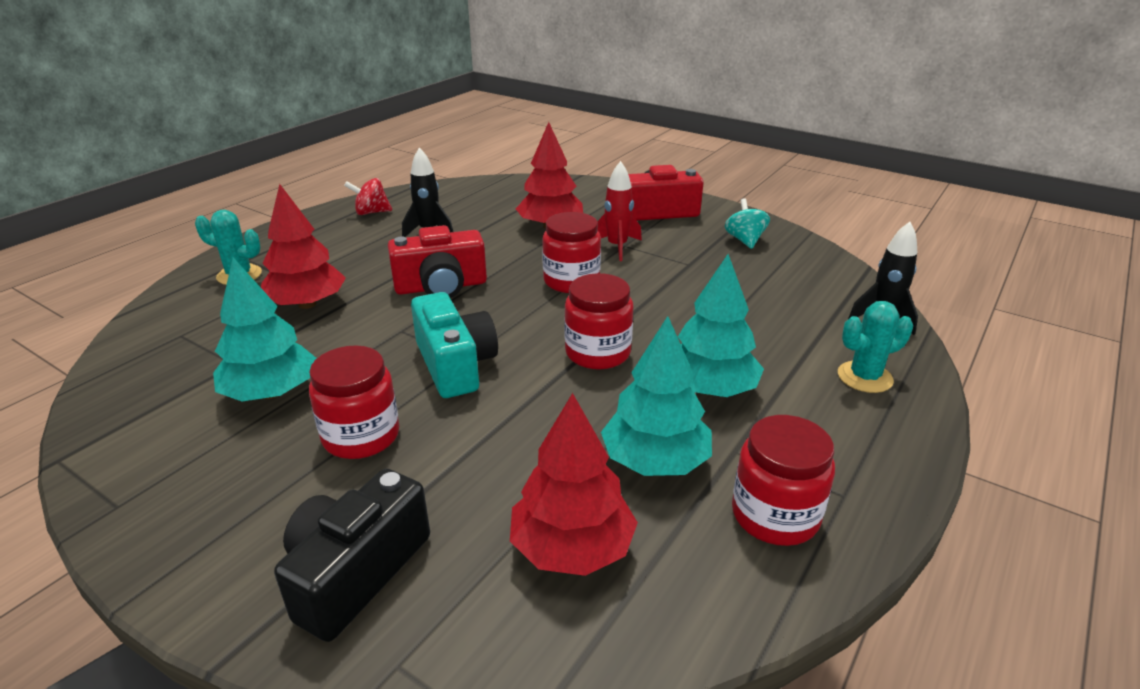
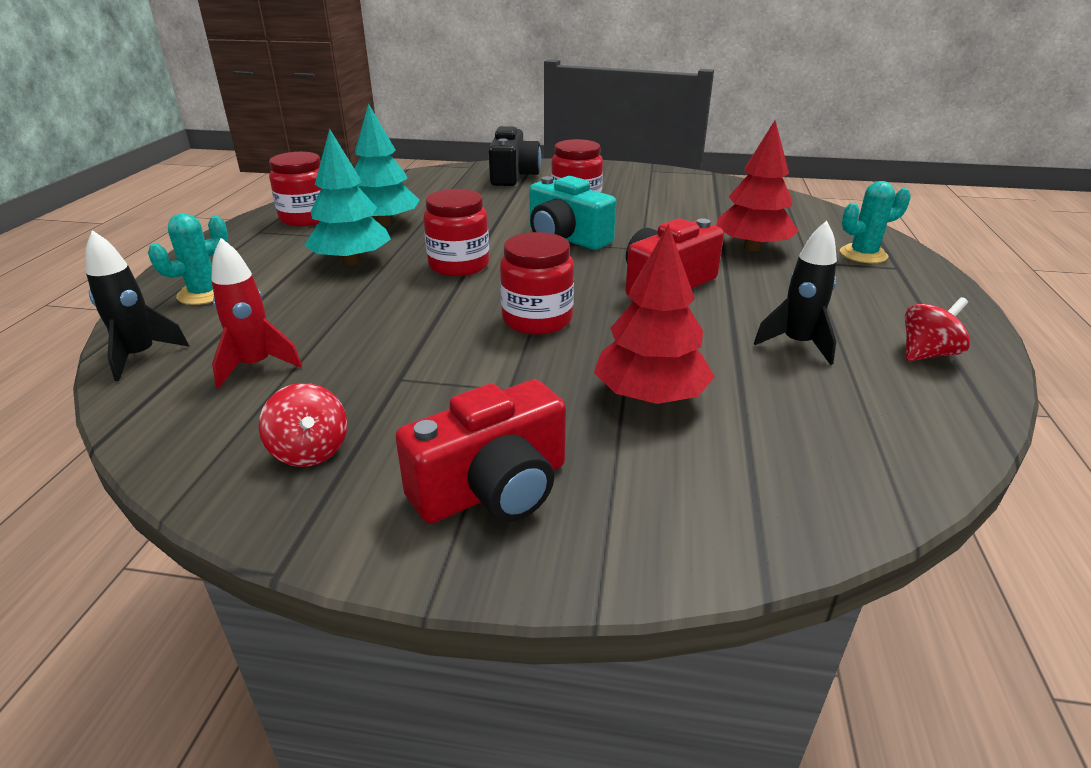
camera: 155 degrees right, 0 degrees up
turquoise tree [213,257,317,401] -> none
red tree [510,393,638,576] -> none
red rocket [597,161,642,261] -> red rocket moved to [211,238,302,389]
turquoise spinning top [725,198,770,249] -> red spinning top [259,383,347,467]

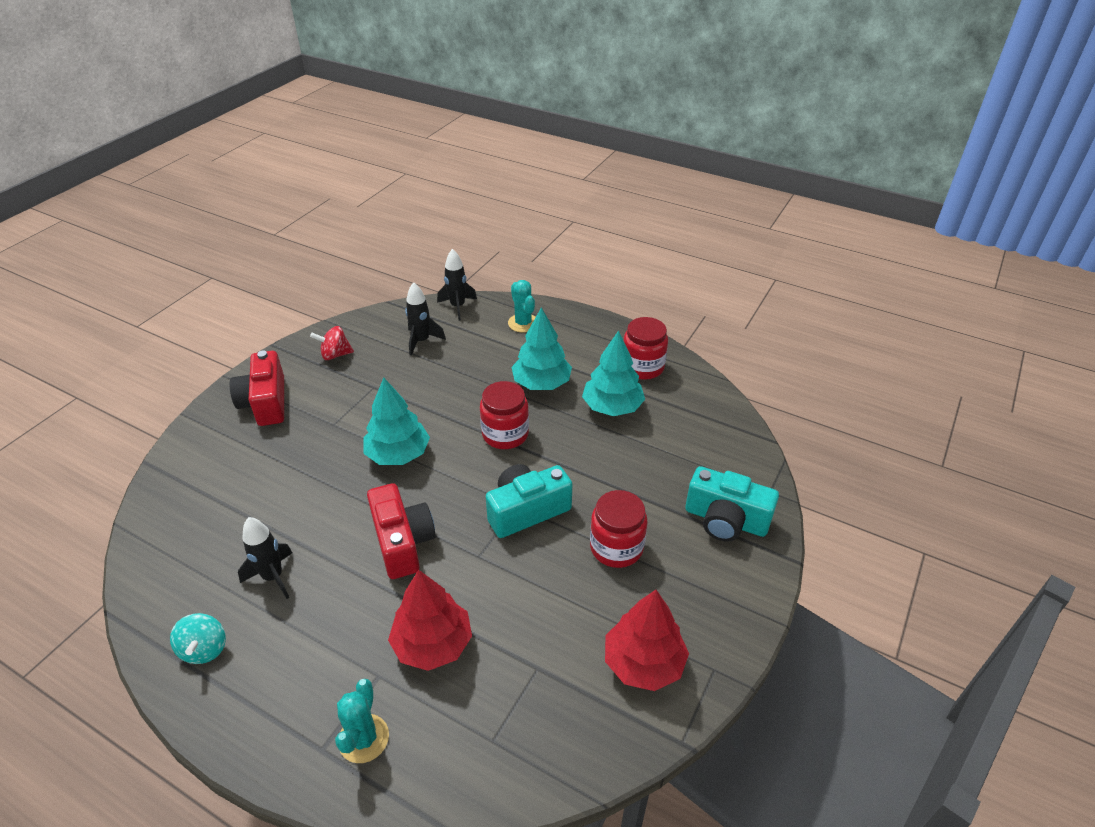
camera: 110 degrees right, 10 degrees up
red rocket [211,238,302,389] -> black rocket [405,282,446,356]
black camera [489,126,541,186] -> turquoise camera [685,466,779,542]
red jar [500,232,574,335] -> turquoise tree [363,377,430,465]
red tree [594,224,715,404] -> red tree moved to [605,590,689,691]
red spinning top [905,297,970,362] -> turquoise spinning top [170,613,226,664]

